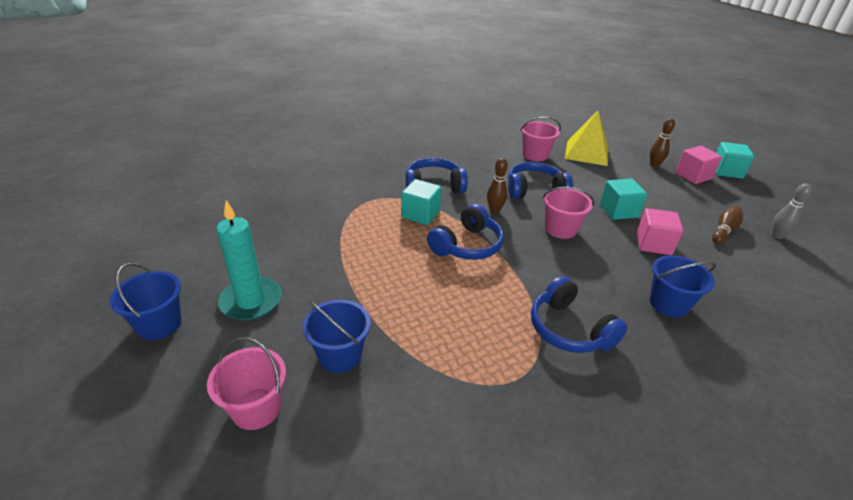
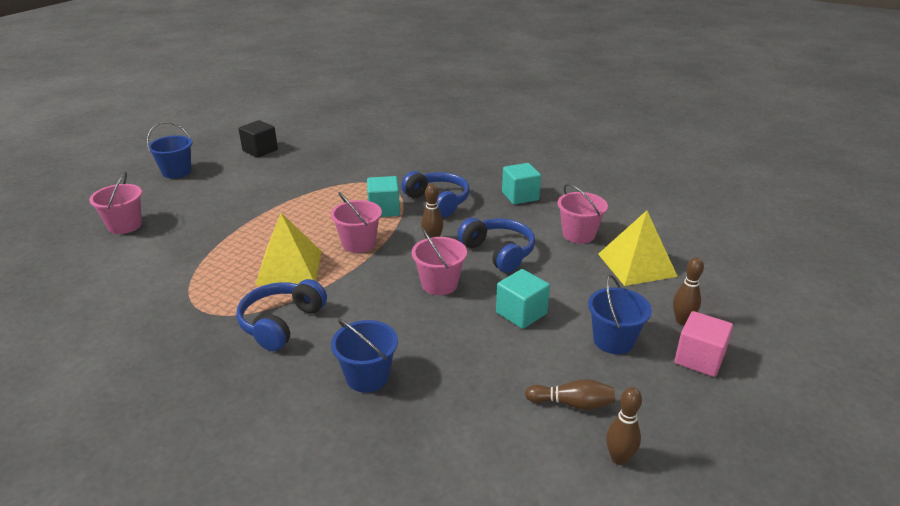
camera: 60 degrees right, 5 degrees down
turquoise candle [216,200,281,320] -> none
blue bucket [302,300,371,373] -> blue bucket moved to [588,275,652,354]
blue headphones [427,204,504,260] -> pink bucket [331,192,382,253]
pink cube [636,208,683,255] -> none
turquoise cube [716,142,754,179] -> turquoise cube moved to [502,163,541,205]
grey bowling pin [772,183,812,239] -> brown bowling pin [606,387,642,465]
none -> black cube [238,120,278,158]
none -> yellow pyramid [255,213,321,286]

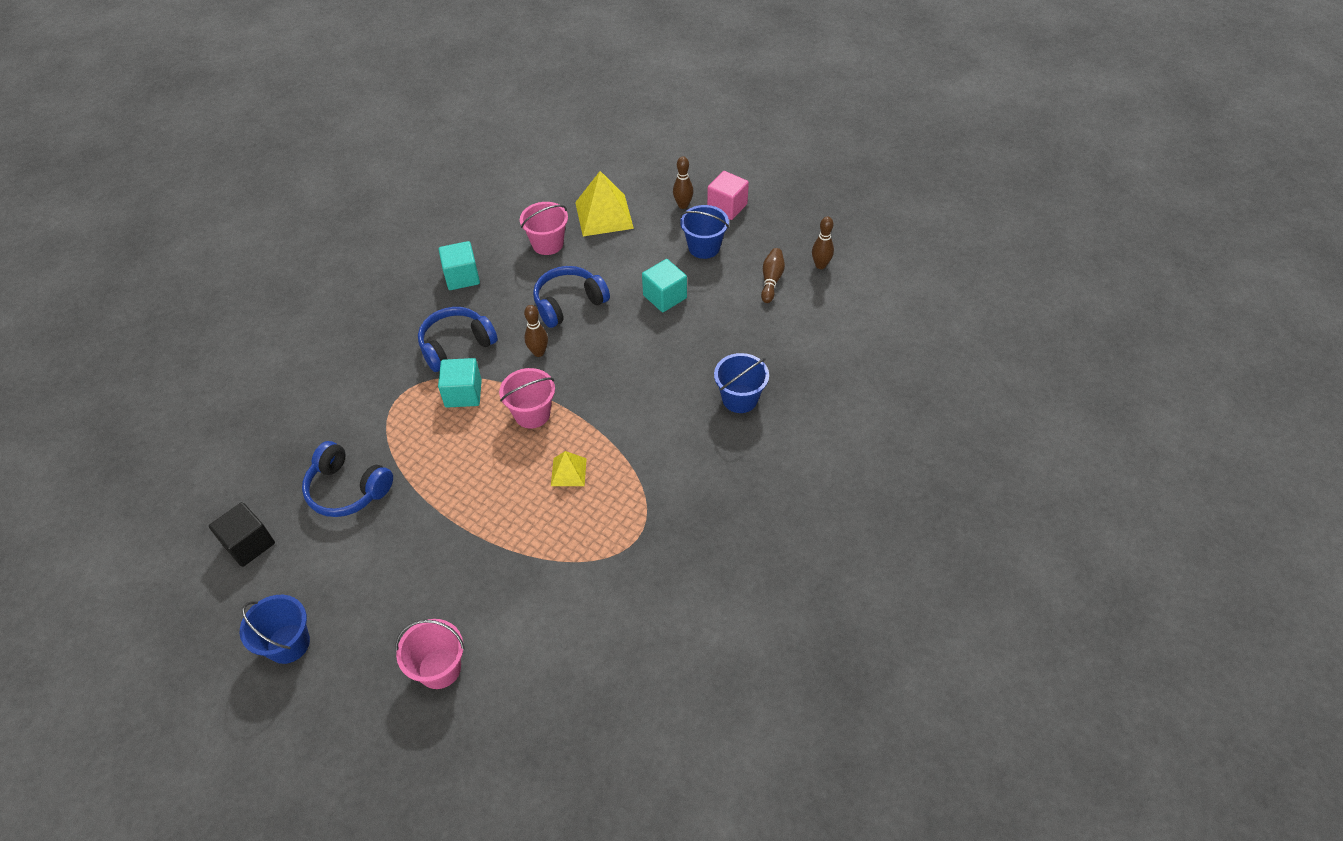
camera: 85 degrees left, 20 degrees up
blue headphones [236,279,327,351] -> blue headphones moved to [302,441,393,517]
yellow pyramid [255,213,321,286] -> yellow pyramid [551,451,587,486], size x0.54
pink bucket [412,227,467,295] -> none

